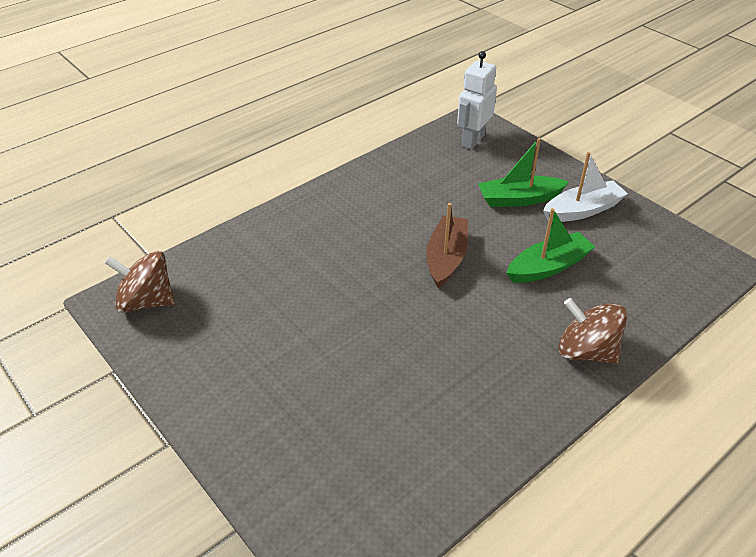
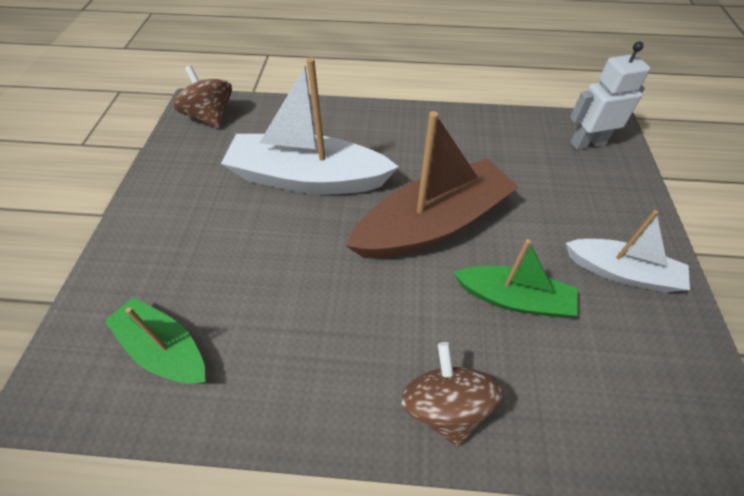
camera: 45 degrees right, 10 degrees up
brown boat [426,203,468,288] -> brown boat [346,111,519,259], size x1.71
green boat [478,138,569,207] -> green boat moved to [105,297,205,383]
none -> white boat [221,57,399,194]

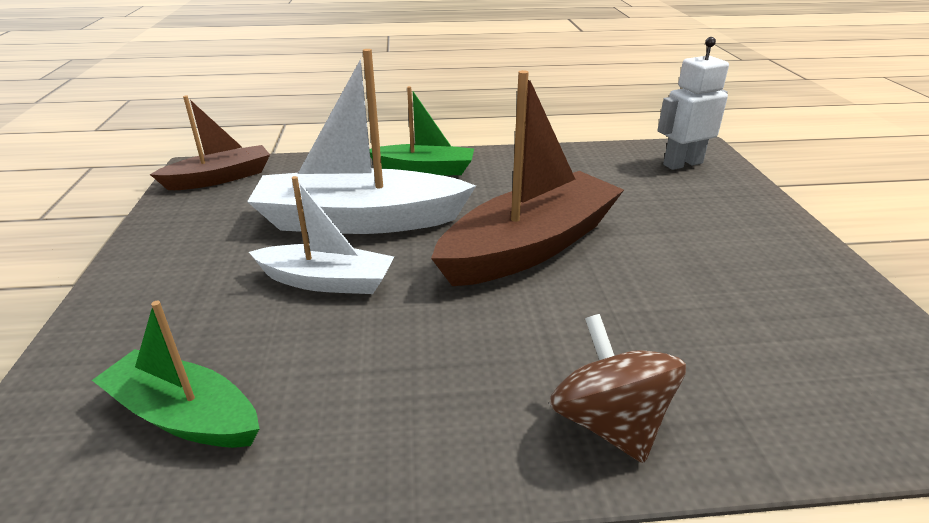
camera: 10 degrees left, 20 degrees down
brown spinning top [174,66,232,129] -> brown boat [150,96,270,190]
green boat [454,239,578,317] -> green boat moved to [370,86,474,175]
white boat [566,210,690,292] -> white boat moved to [249,176,394,294]

